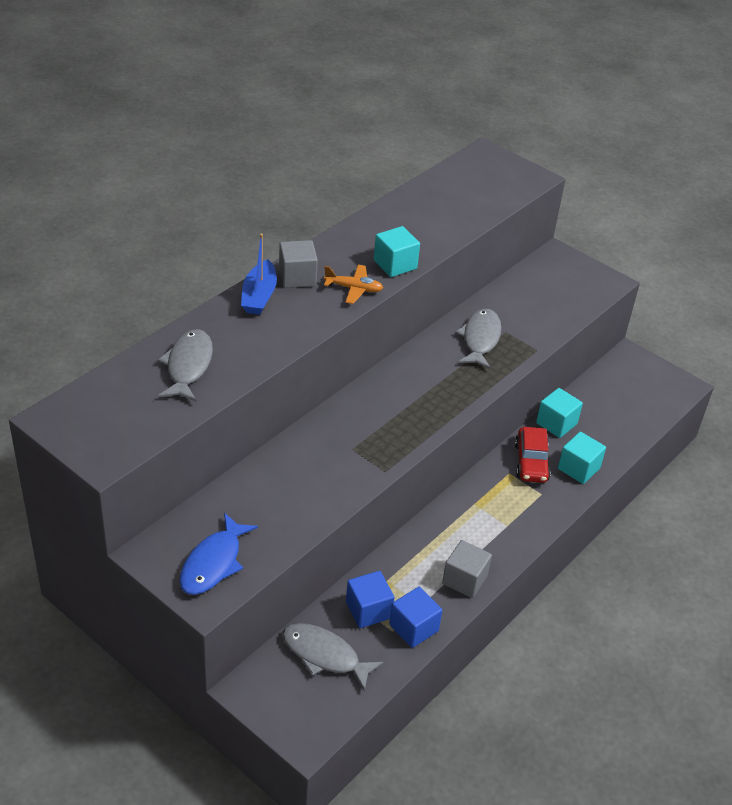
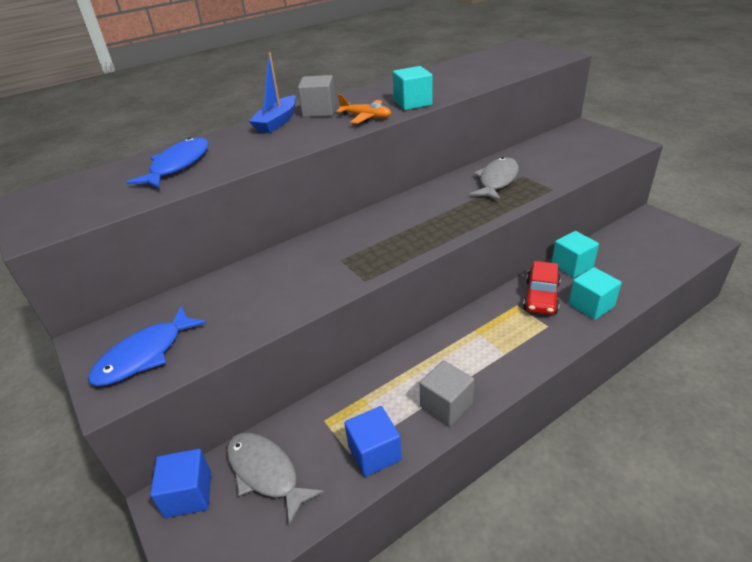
camera: 20 degrees right, 5 degrees down
grey fish [158,329,213,402] -> blue fish [126,138,209,188]
blue cube [346,571,395,628] -> blue cube moved to [150,449,211,518]

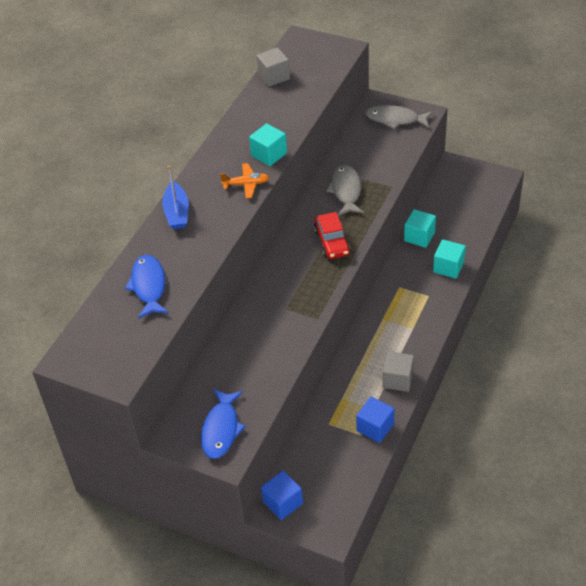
camera: 30 degrees left, 10 degrees up
grey fish [227,433,324,525] -> grey fish moved to [365,105,433,129]
grey cube [298,75,336,117] -> grey cube moved to [257,47,290,87]
red car [523,261,561,315] -> red car moved to [314,212,350,259]

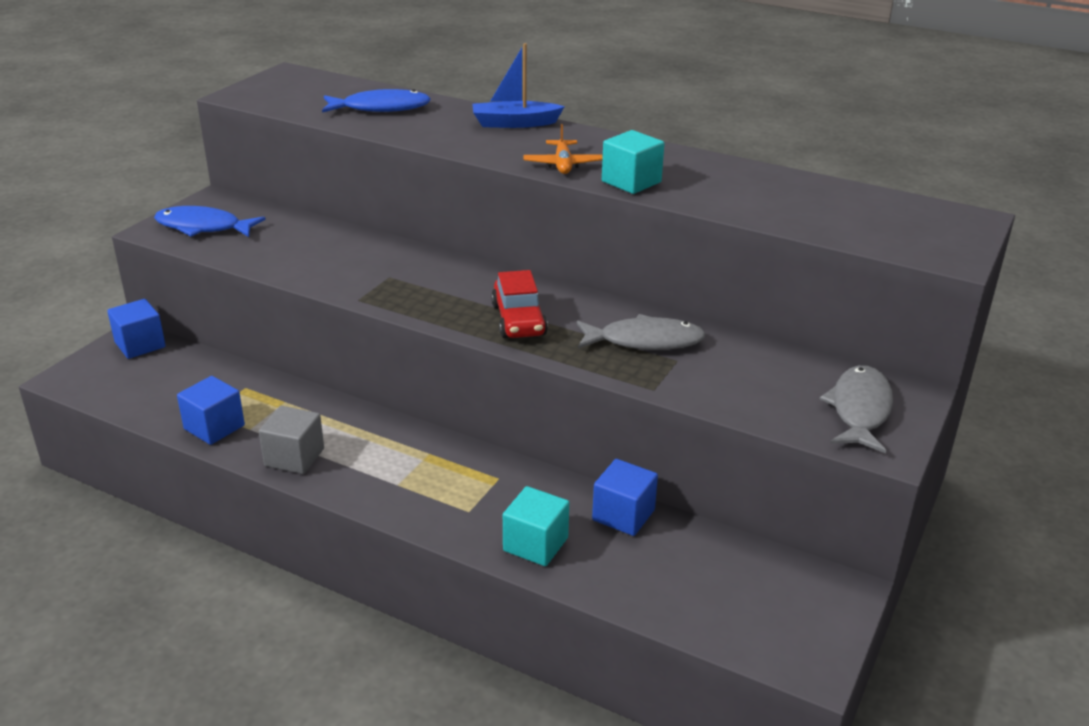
camera: 90 degrees right, 15 degrees down
grey cube [257,47,290,87] -> none
red car [314,212,350,259] -> red car turned 90 degrees counterclockwise [491,270,548,338]
turquoise cube [404,209,436,248] -> blue cube [592,459,658,536]

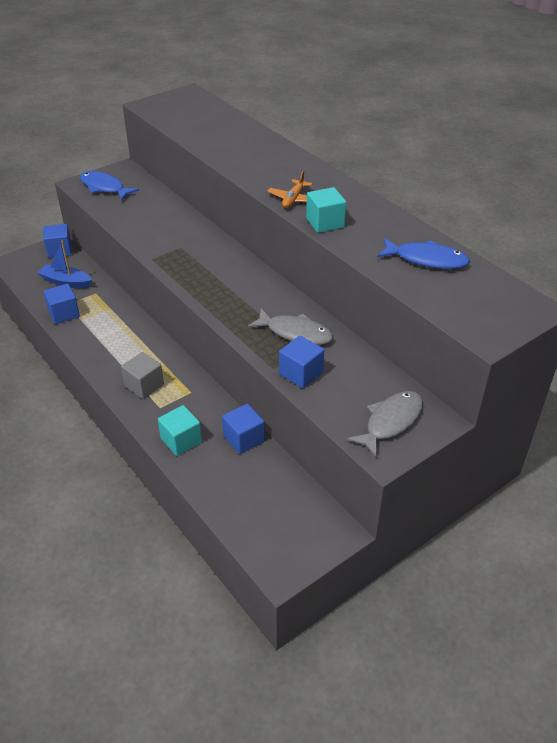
camera: 25 degrees right, 10 degrees up
grey cube [259,406,324,474] -> grey cube moved to [121,352,164,399]
blue fish [322,89,431,113] -> blue fish moved to [377,238,470,269]
blue boat [472,43,565,128] -> blue boat moved to [38,241,92,288]
red car [491,270,548,338] -> none
none -> blue cube [279,336,324,388]

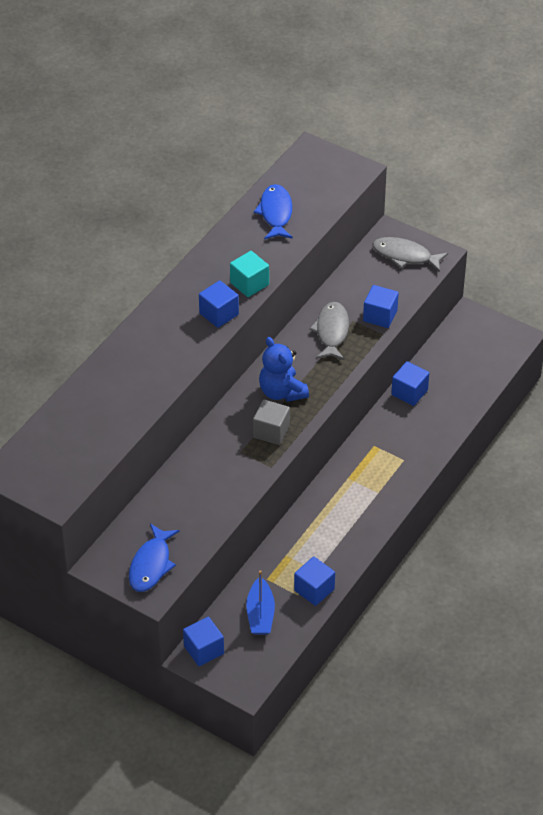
camera: 110 degrees left, 5 degrees up
grey cube [121,352,164,399] -> grey cube moved to [253,400,290,445]
turquoise cube [158,405,202,456] -> none
orange plane [267,170,313,208] -> blue cube [199,280,239,328]
none -> blue teddy bear [259,337,309,402]

